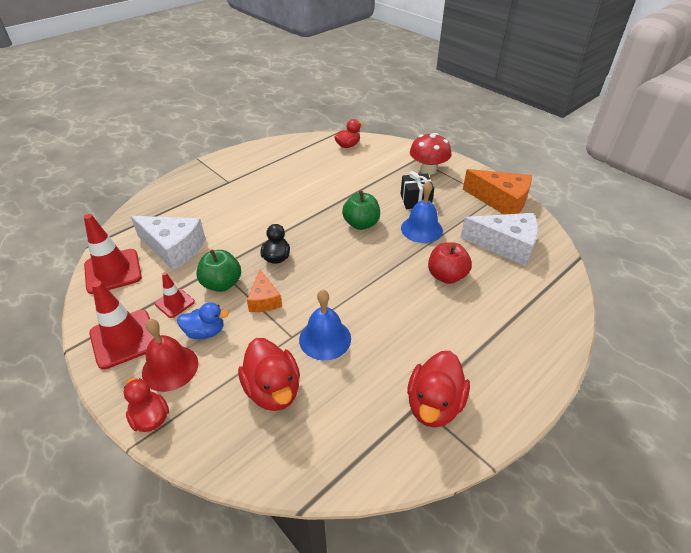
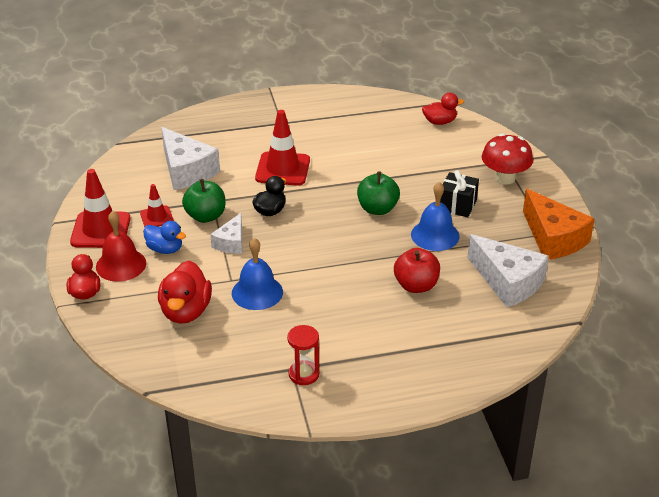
camera: 30 degrees right, 5 degrees down
red traffic cone [84,214,142,294] -> red traffic cone moved to [255,110,310,185]
orange cheese [247,269,282,312] -> white cheese [210,213,242,254]
red duck [407,351,470,428] -> red hourglass [287,325,319,385]

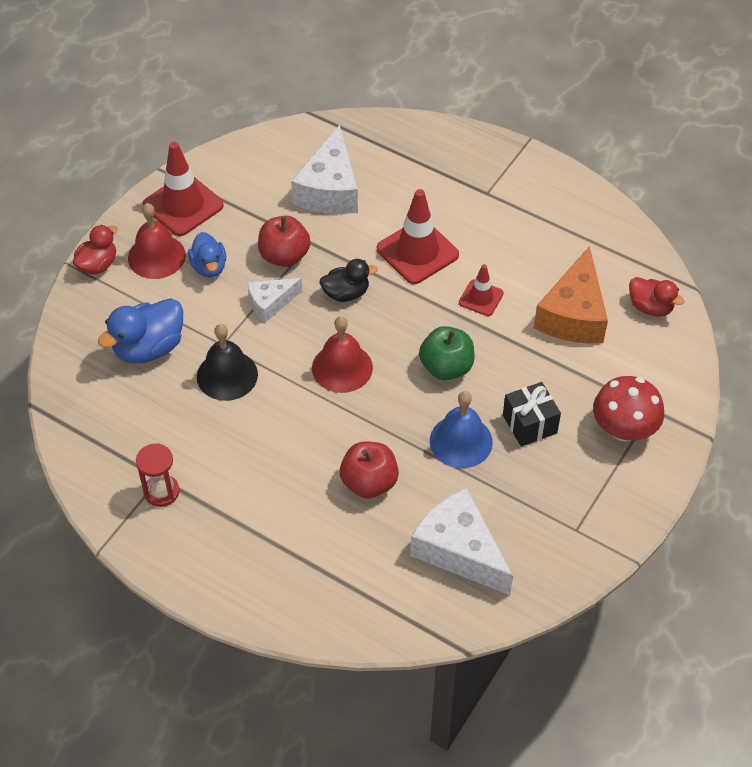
camera: 45 degrees right, 15 degrees up
red traffic cone [140,184,174,227] -> red traffic cone moved to [459,264,504,316]
red duck [158,261,212,324] -> blue duck [98,298,183,364]
green apple [182,179,225,223] -> red apple [258,216,310,267]
blue bell [232,238,283,310] -> black bell [197,324,258,401]
white cheese [467,234,549,308] -> white cheese turned 135 degrees clockwise [410,488,513,595]
orange cheese [523,189,595,260] -> orange cheese moved to [534,246,608,343]
none -> red bell [312,316,373,393]

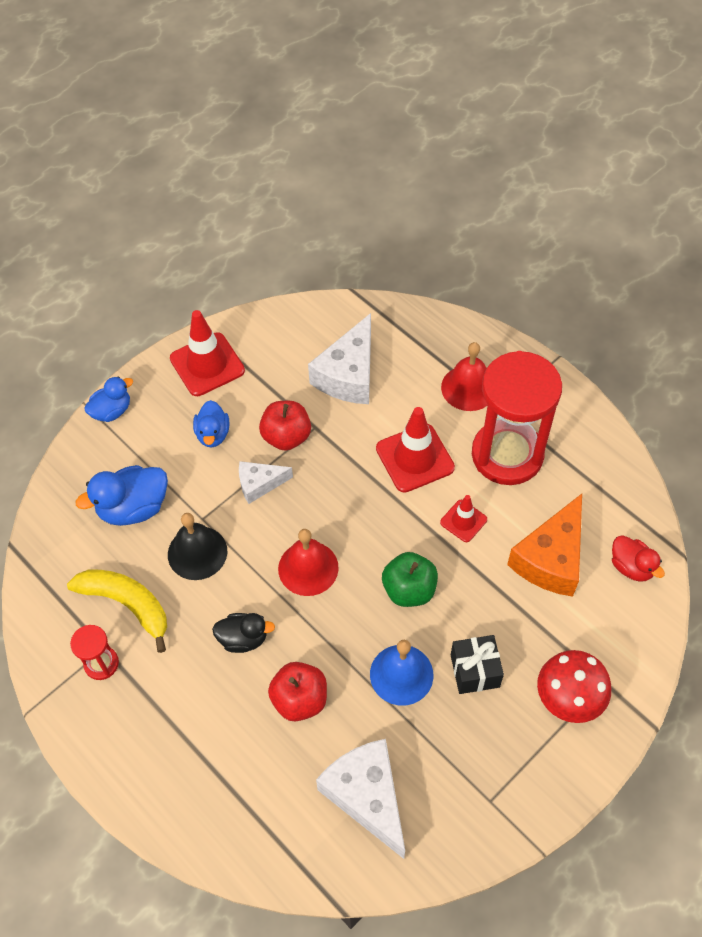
camera: 15 degrees right, 5 degrees up
red duck [73,225,118,274] -> blue duck [84,376,133,422]
red bell [128,203,186,279] -> red bell moved to [441,342,488,411]
black duck [319,259,378,302] -> black duck moved to [212,613,275,653]
none -> yellow banana [67,570,167,653]
none -> red hourglass [472,351,562,485]

